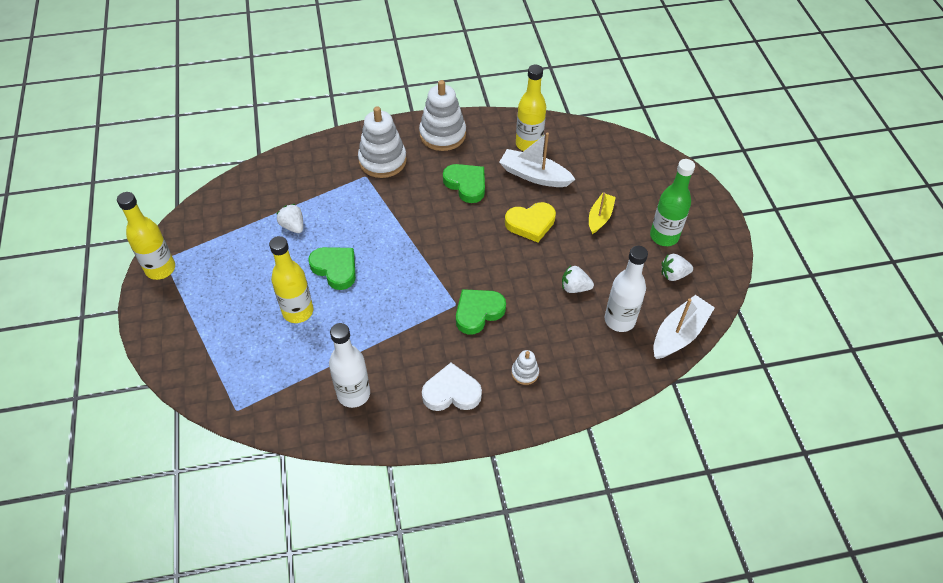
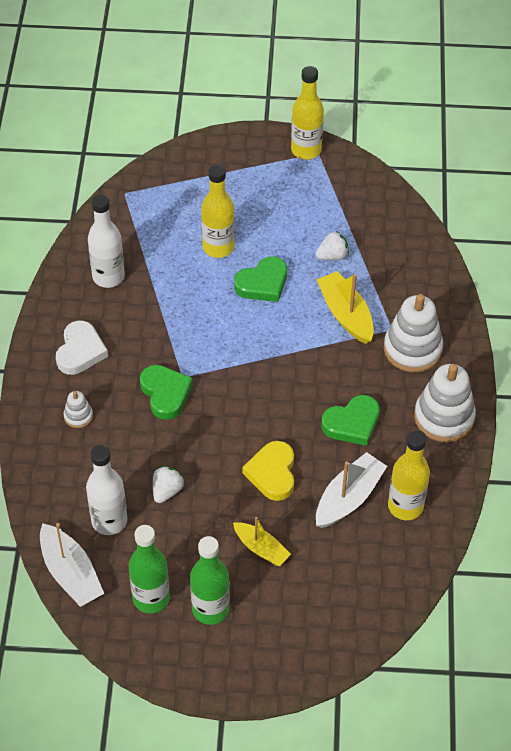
camera: 105 degrees right, 0 degrees up
white strawberry [662,254,693,281] -> green bottle [129,525,170,614]
none -> yellow boat [316,271,374,344]

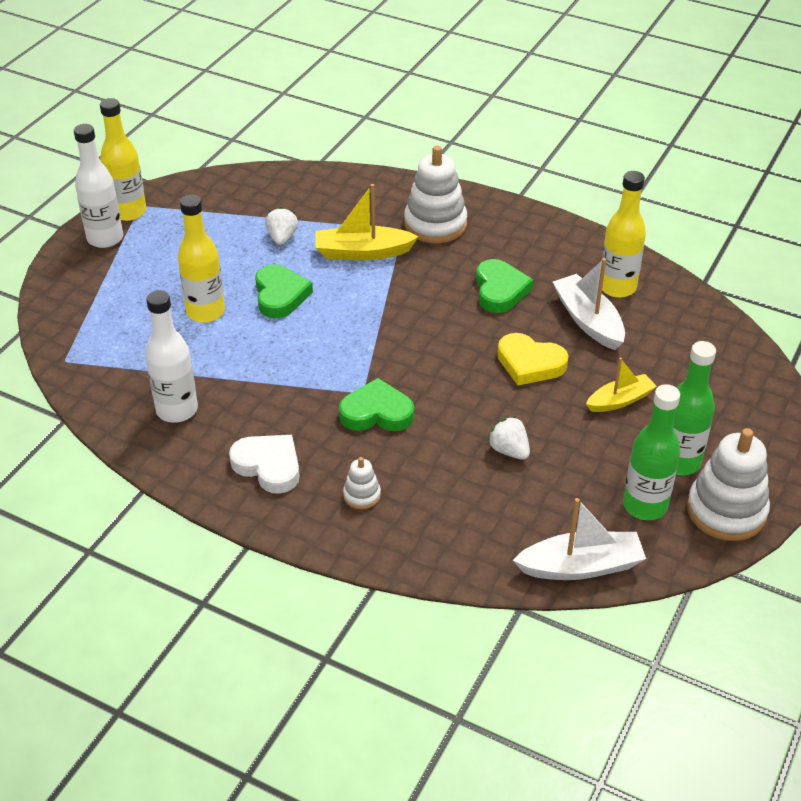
camera: 65 degrees left, 10 degrees down
white bottle [86,445,128,535] -> white bottle moved to [74,124,123,248]
white stacking toy [414,364,476,442] -> white stacking toy moved to [687,428,770,541]

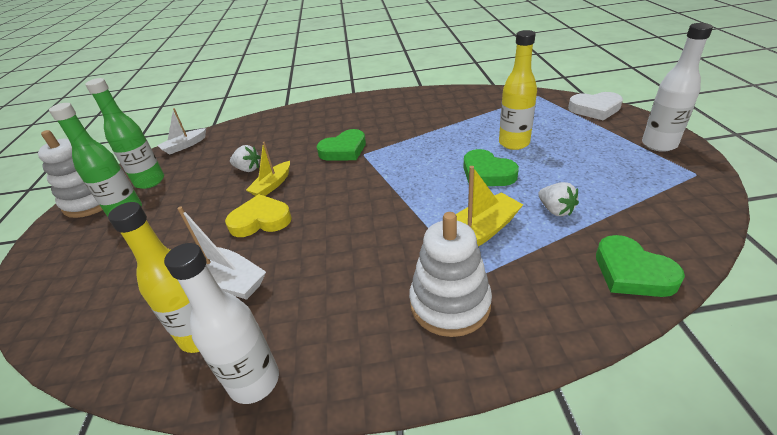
camera: 150 degrees right, 5 degrees down
yellow bottle [100,98,146,221] -> none
white bottle [145,290,198,423] -> white bottle moved to [164,243,279,404]
white heart [229,435,300,494] -> white heart moved to [568,92,623,120]
white stacking toy [343,457,381,509] -> none
green heart [476,259,533,313] -> green heart moved to [596,235,685,297]
white boat [513,498,646,580] -> white boat [157,108,206,155], size x0.66
yellow boat [586,357,657,412] -> yellow boat moved to [246,142,290,196]

